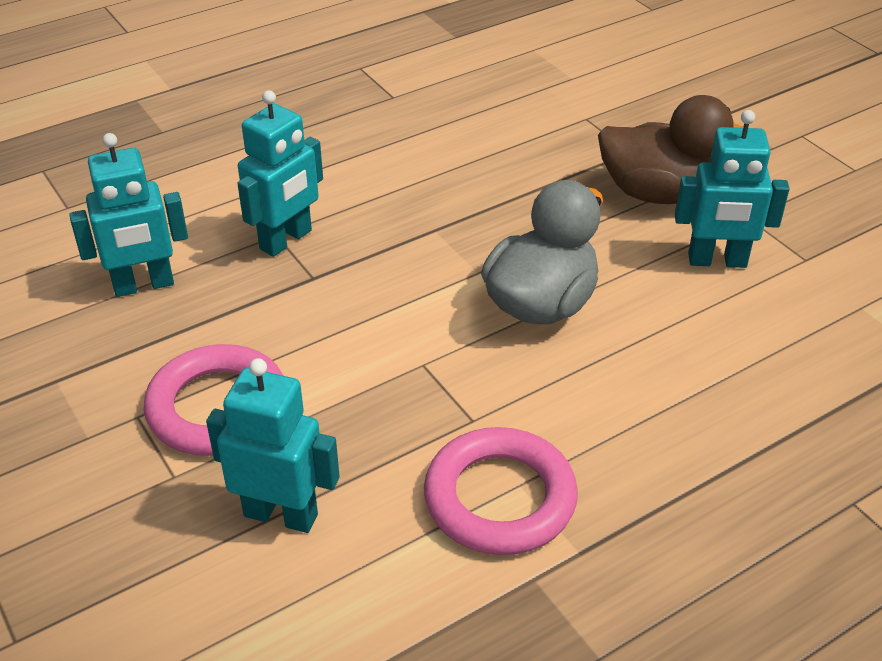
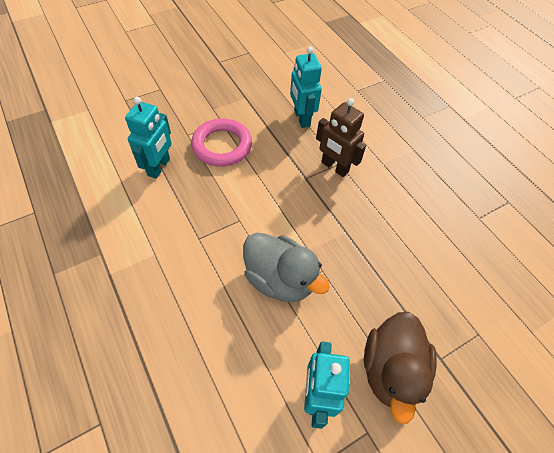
camera: 90 degrees right, 15 degrees up
turquoise robot [237,90,323,257] -> brown robot [316,98,366,177]
pink ring [424,427,578,555] -> none

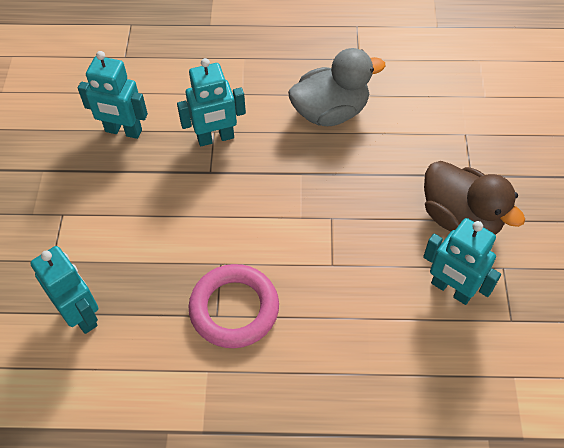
camera: 55 degrees left, 0 degrees up
pink ring [191,118,252,167] -> pink ring moved to [189,264,279,348]
grey duck [243,233,330,302] -> grey duck moved to [288,48,385,126]
brown robot [316,98,366,177] -> turquoise robot [177,58,246,146]

